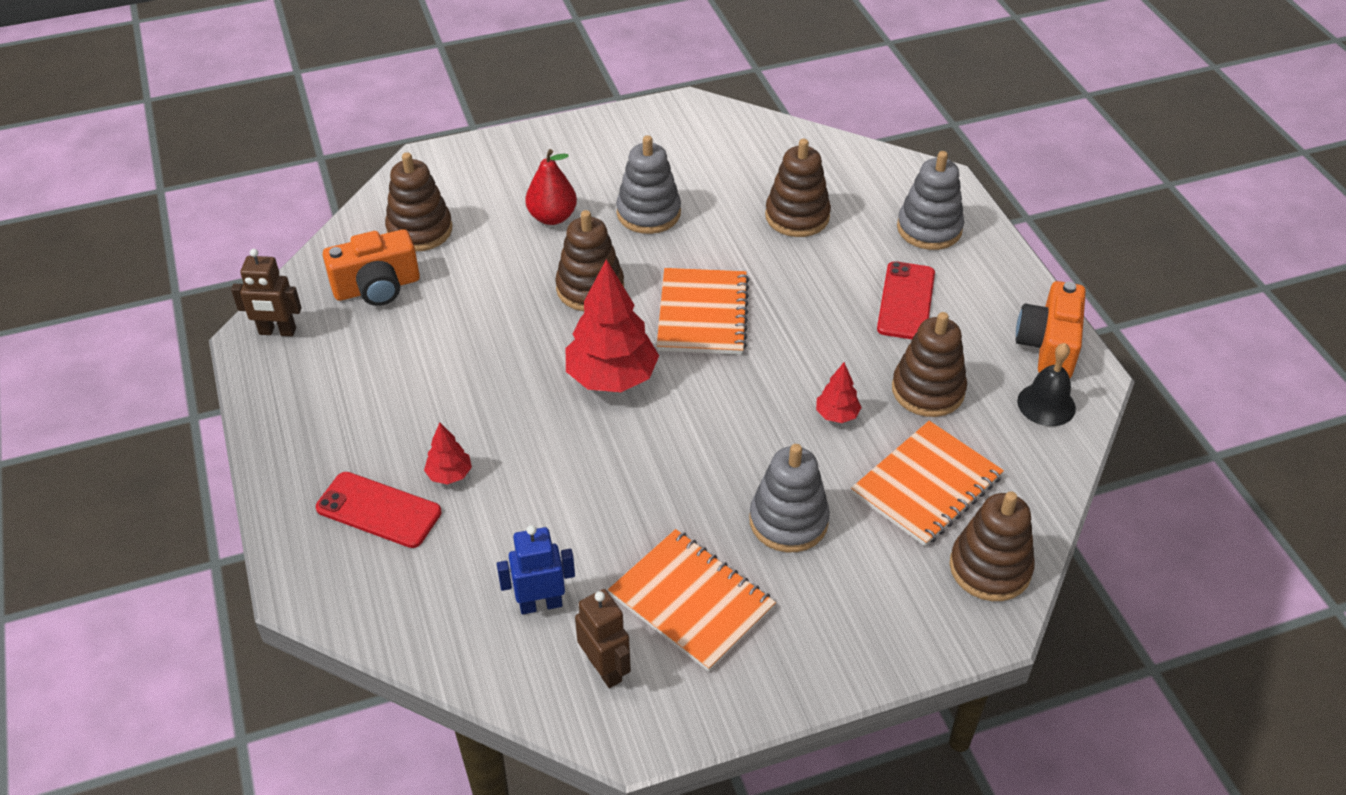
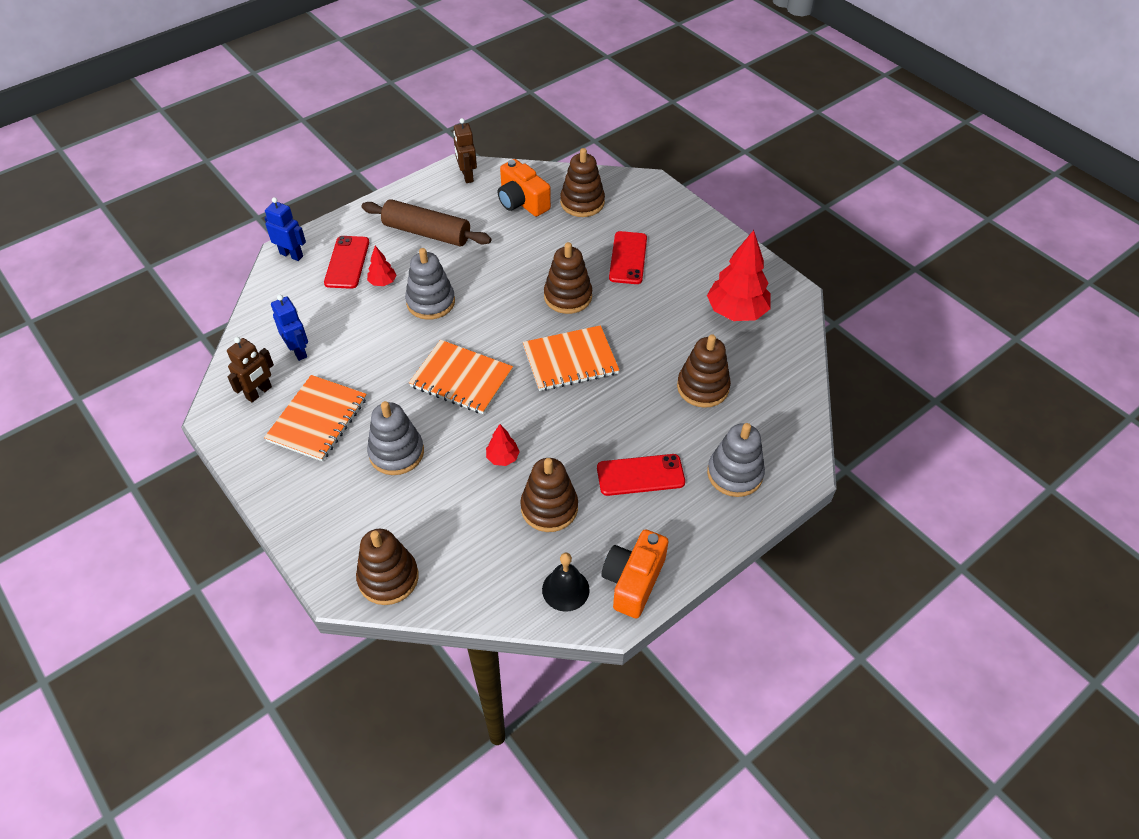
camera: 70 degrees right, 5 degrees up
red pear [525,149,577,225] -> red phone [609,231,647,284]
red tree [566,259,659,392] -> red tree moved to [707,230,771,321]
grey stacking toy [616,135,681,234] -> grey stacking toy moved to [405,248,455,320]
orange notebook [851,421,1004,546] -> orange notebook moved to [409,340,513,414]
orange camera [1016,281,1086,378] -> orange camera turned 60 degrees counterclockwise [602,529,668,618]
none -> blue robot [265,197,306,261]
none -> brown rolling pin [362,199,491,246]

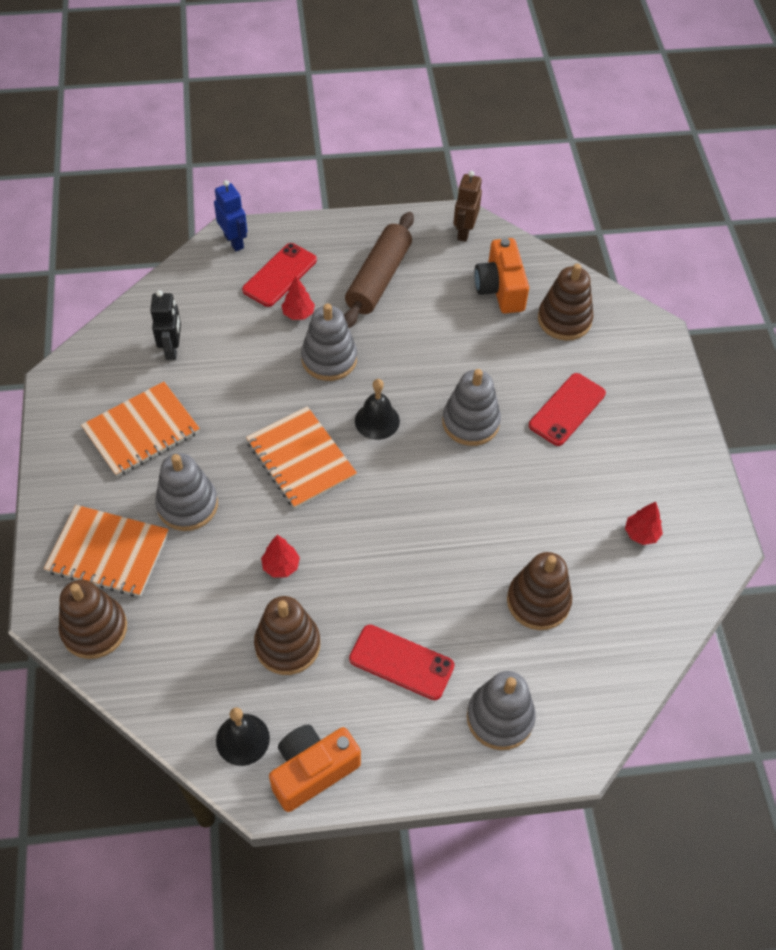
camera: 30 degrees right, 5 degrees up
brown robot [227,337,274,403] -> none
blue robot [271,295,308,361] -> black robot [150,290,181,360]
brown rolling pin [362,199,491,246] -> brown rolling pin turned 60 degrees clockwise [344,212,414,328]
orange notebook [523,325,619,391] -> orange notebook moved to [44,505,169,597]
brown stacking toy [544,242,592,314] -> grey stacking toy [442,369,501,446]
red tree [707,230,771,321] -> red tree [625,502,663,545], size x0.47
none -> black bell [355,379,400,440]

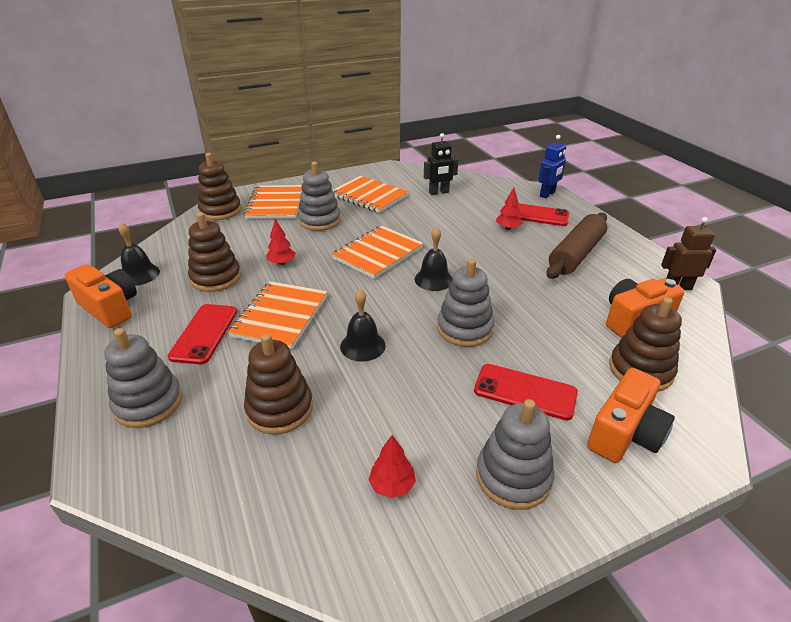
camera: 75 degrees right, 20 degrees down
grey stacking toy [301,303,357,381] -> grey stacking toy moved to [476,399,554,510]
brown rolling pin [344,212,414,328] -> brown rolling pin turned 60 degrees counterclockwise [547,213,607,279]
none -> orange notebook [228,281,327,349]
none -> black bell [340,289,386,362]
none -> orange camera [587,368,675,463]

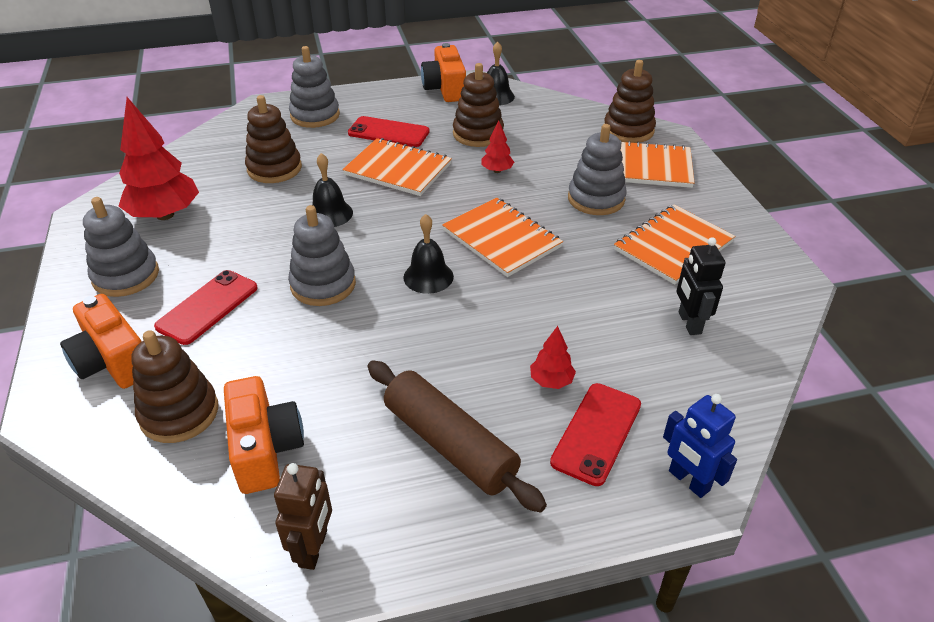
camera: 100 degrees right, 5 degrees up
orange camera [65,264,137,328] -> orange camera turned 120 degrees clockwise [421,43,466,102]
red tree [369,435,416,498] -> red tree [119,97,199,220], size x2.11

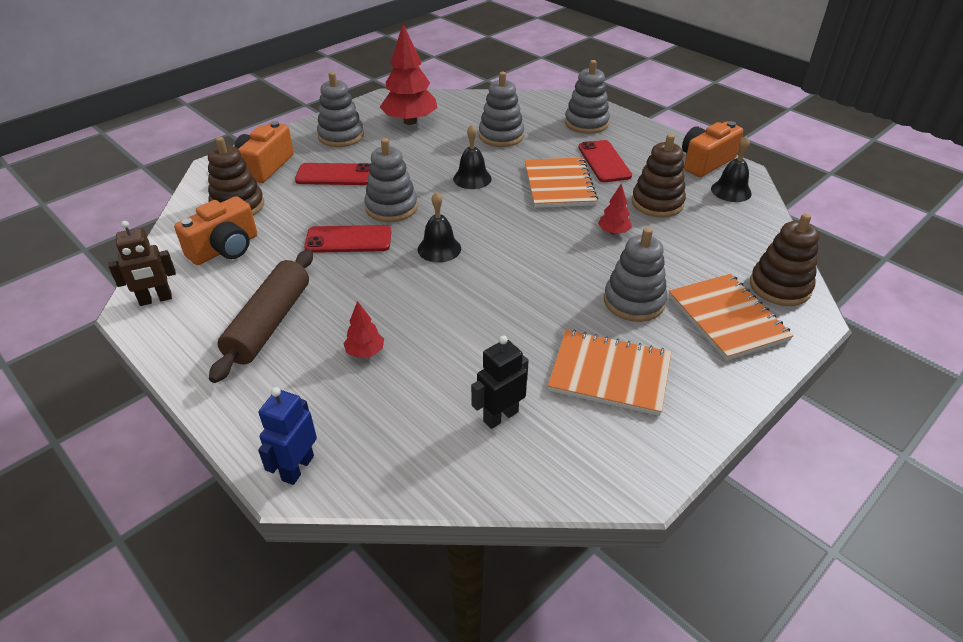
camera: 60 degrees right, 0 degrees up
brown stacking toy [245,95,302,183] -> grey stacking toy [479,72,524,147]
orange notebook [442,198,563,277] -> none
red phone [550,383,641,486] -> red phone moved to [304,225,391,253]

